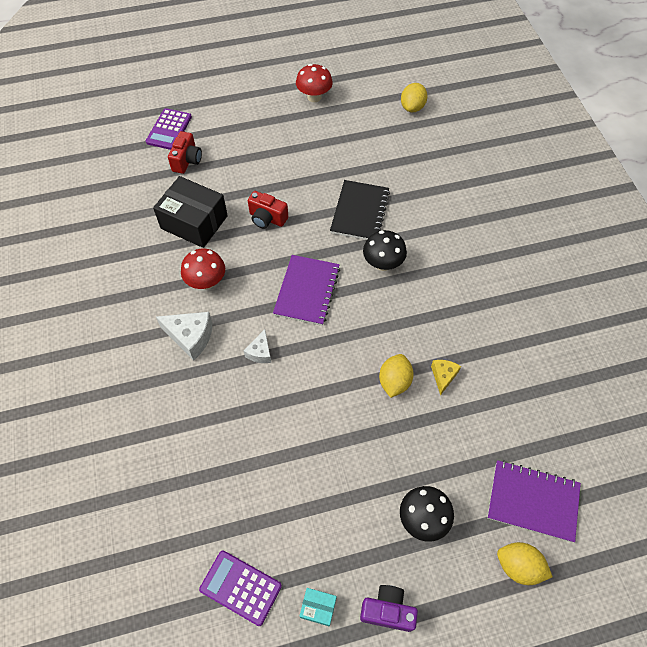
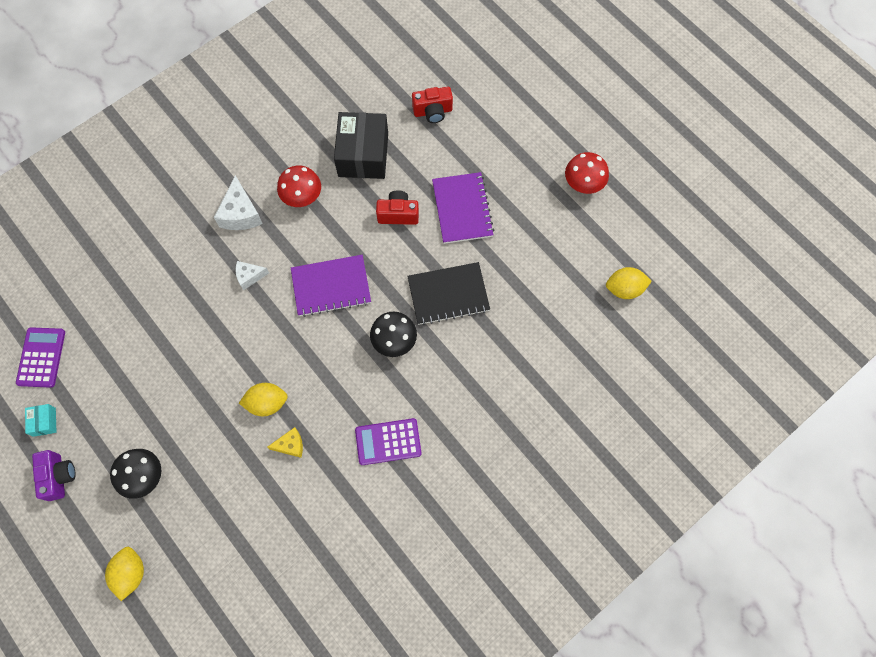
camera: 65 degrees right, 10 degrees up
purple calculator [146,108,192,150] -> purple calculator moved to [355,418,422,465]
red camera [248,191,288,229] -> red camera turned 90 degrees clockwise [376,190,419,225]
purple notebook [487,460,581,543] -> purple notebook moved to [432,172,494,244]

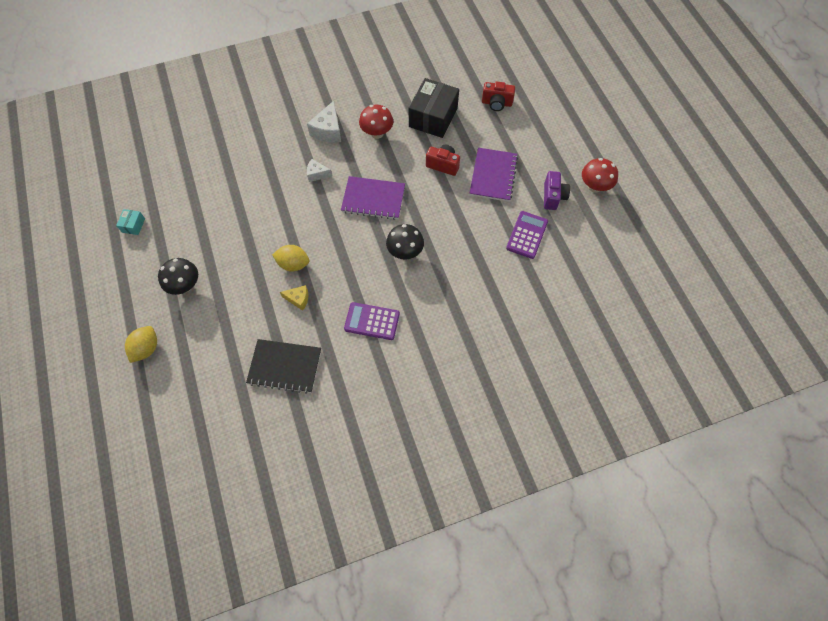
camera: 20 degrees right, 5 degrees down
purple calculator [16,327,65,388] -> purple calculator moved to [506,211,548,259]
purple camera [32,450,76,501] -> purple camera moved to [544,171,570,210]
black notebook [407,262,490,325] -> black notebook moved to [246,339,321,394]
yellow lemon [606,267,652,299] -> none

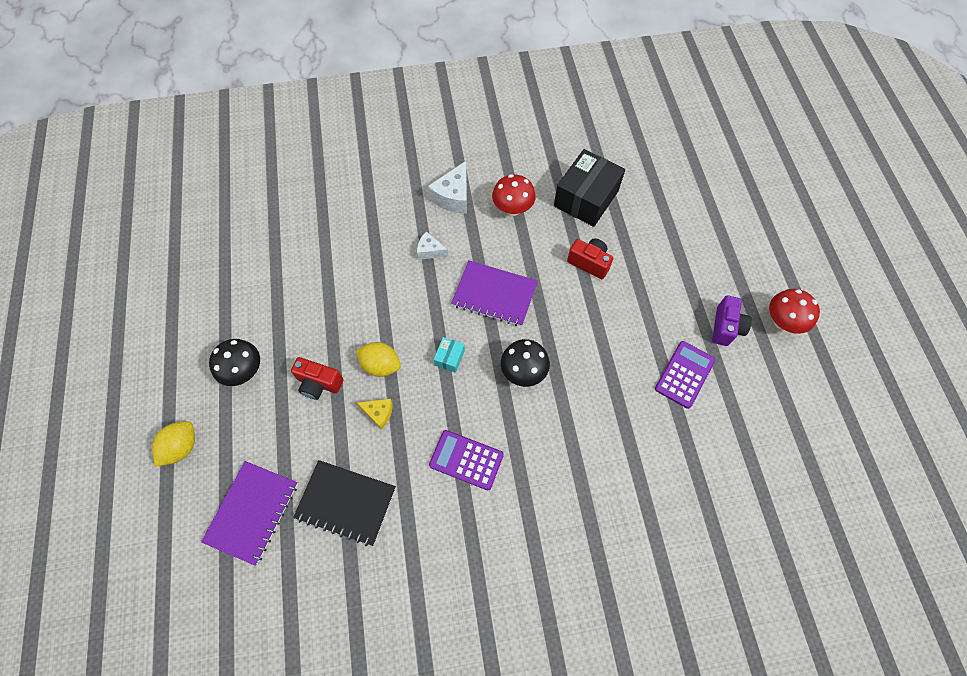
camera: 10 degrees right, 0 degrees up
turquoise box [116,209,145,235] -> turquoise box moved to [434,337,465,373]
purple notebook [470,148,518,202] -> purple notebook moved to [201,461,298,566]
red camera [482,81,515,111] -> red camera moved to [291,357,344,400]

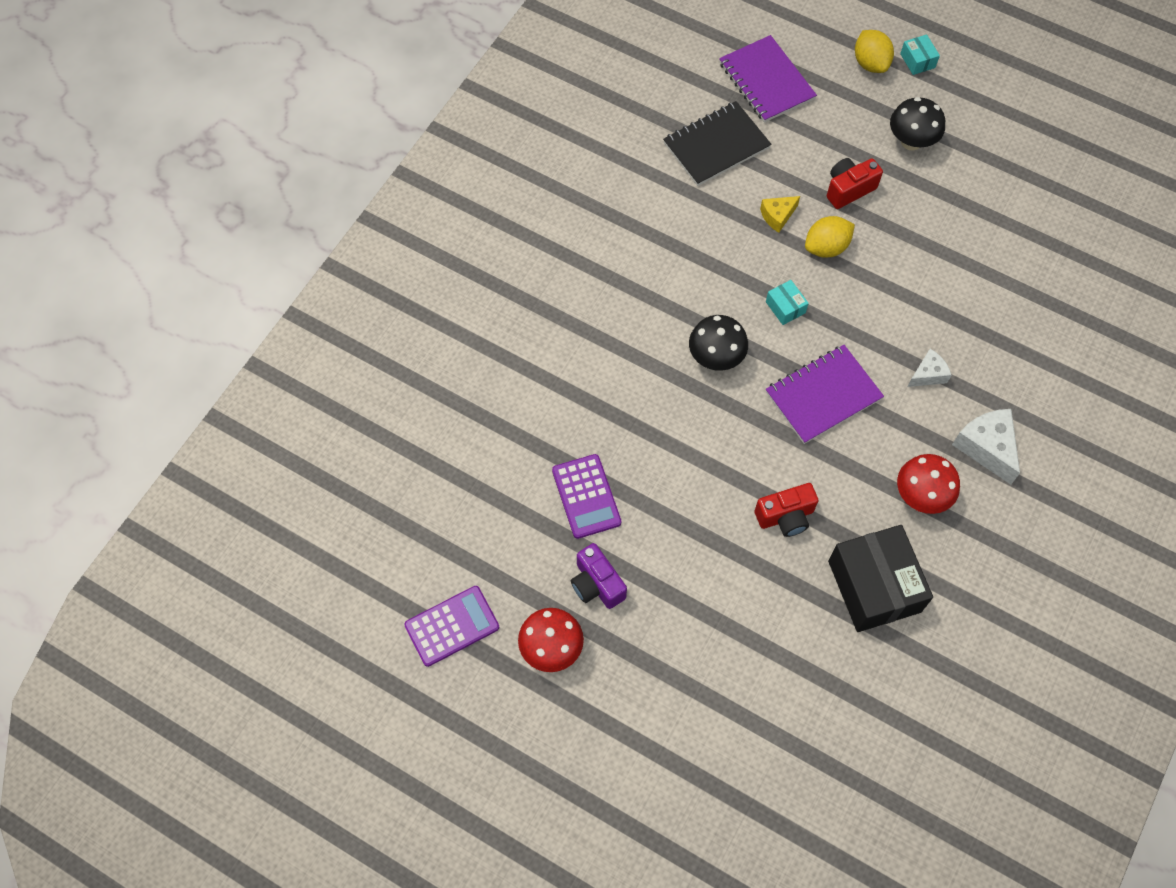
camera: 130 degrees right, 0 degrees up
purple calculator [429,430,504,490] -> purple calculator moved to [404,586,499,667]
none -> turquoise box [900,34,940,75]

